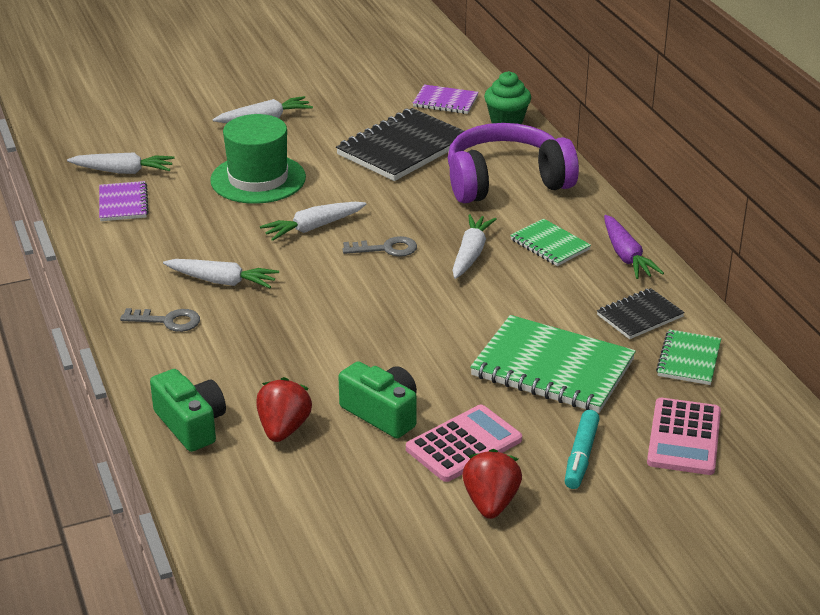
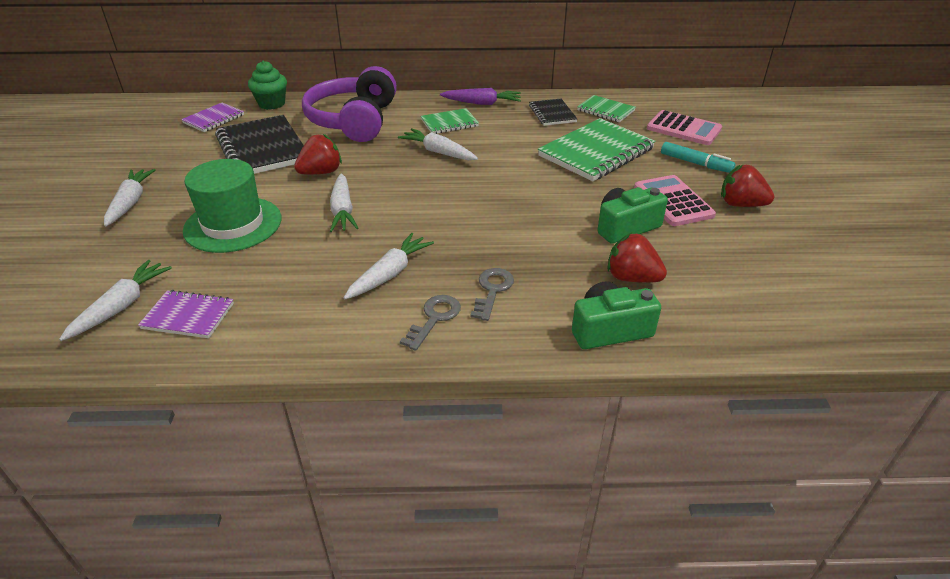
camera: 70 degrees left, 5 degrees up
grey key [342,236,417,257] -> grey key moved to [470,268,514,321]
none -> red strawberry [294,134,342,175]

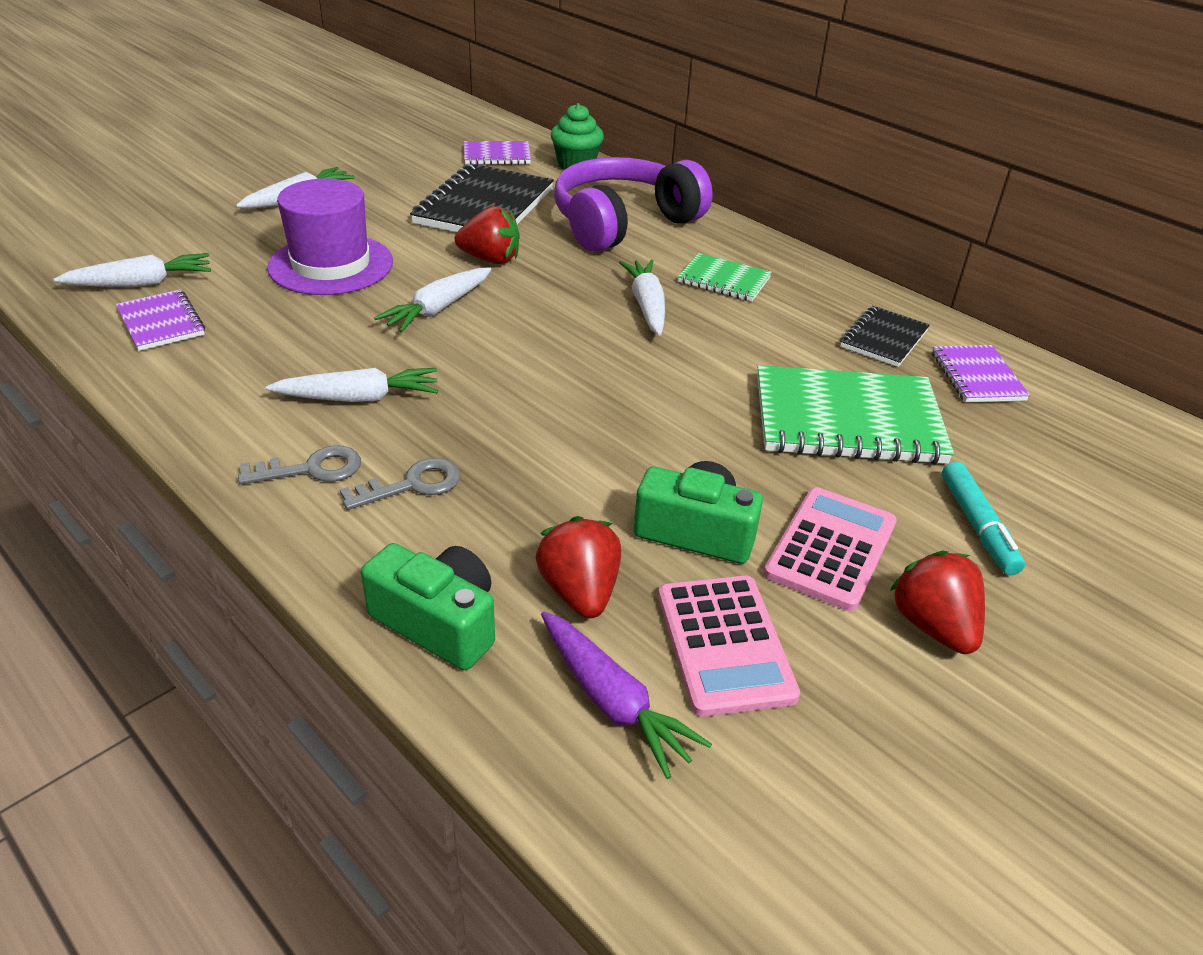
camera: 45 degrees right, 0 degrees up
green hat [183,159,282,253] -> purple hat [267,178,393,295]
purple carrot [440,88,521,105] -> purple carrot moved to [541,611,712,779]
green notebook [577,95,636,122] -> purple notebook [932,345,1030,403]
pink calculator [647,110,722,145] -> pink calculator moved to [658,576,800,717]

